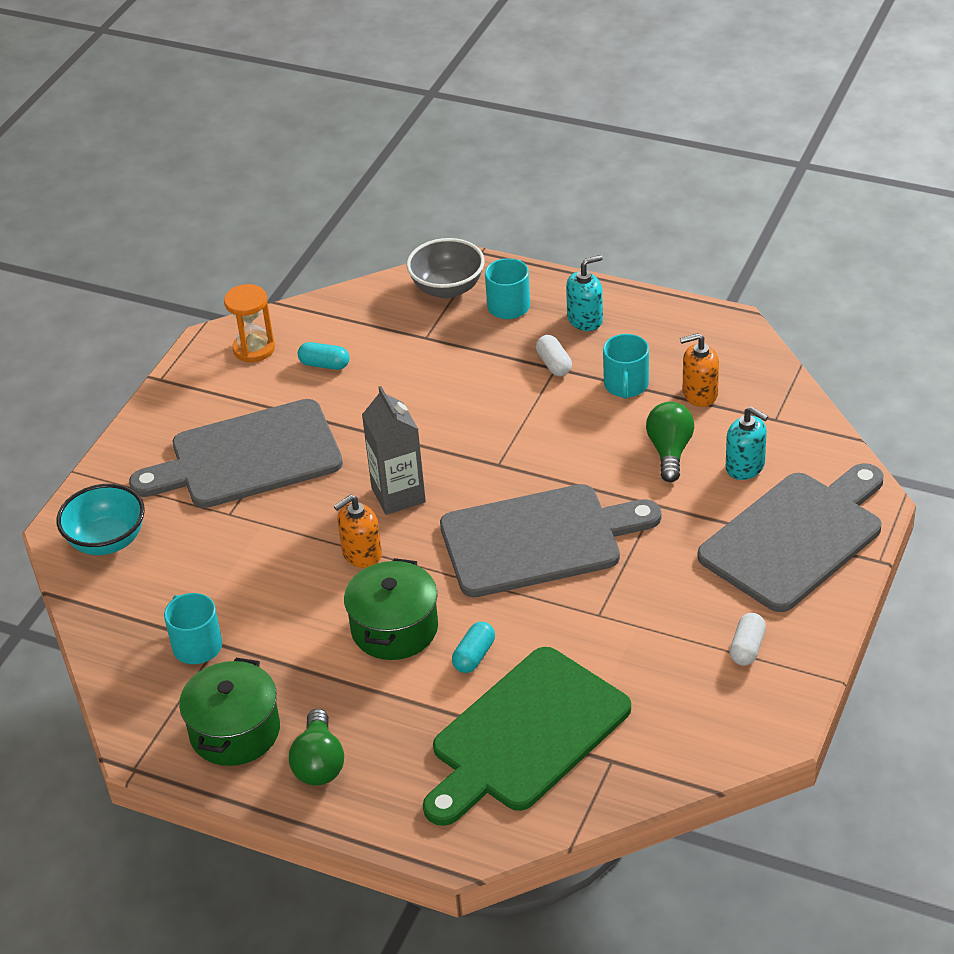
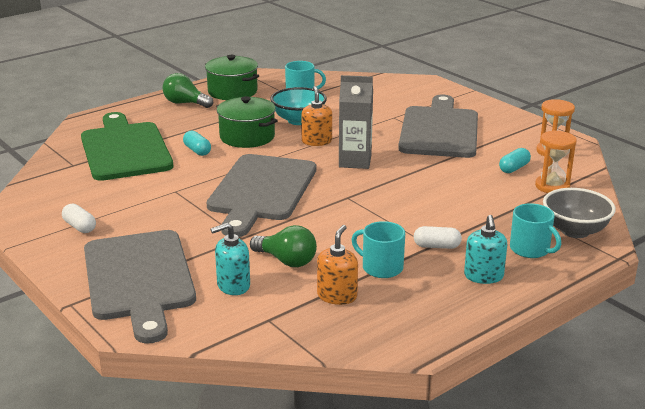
camera: 115 degrees right, 15 degrees down
turquoise bowl [57,484,145,555] -> turquoise bowl moved to [270,87,327,125]
none -> orange hourglass [535,130,577,193]

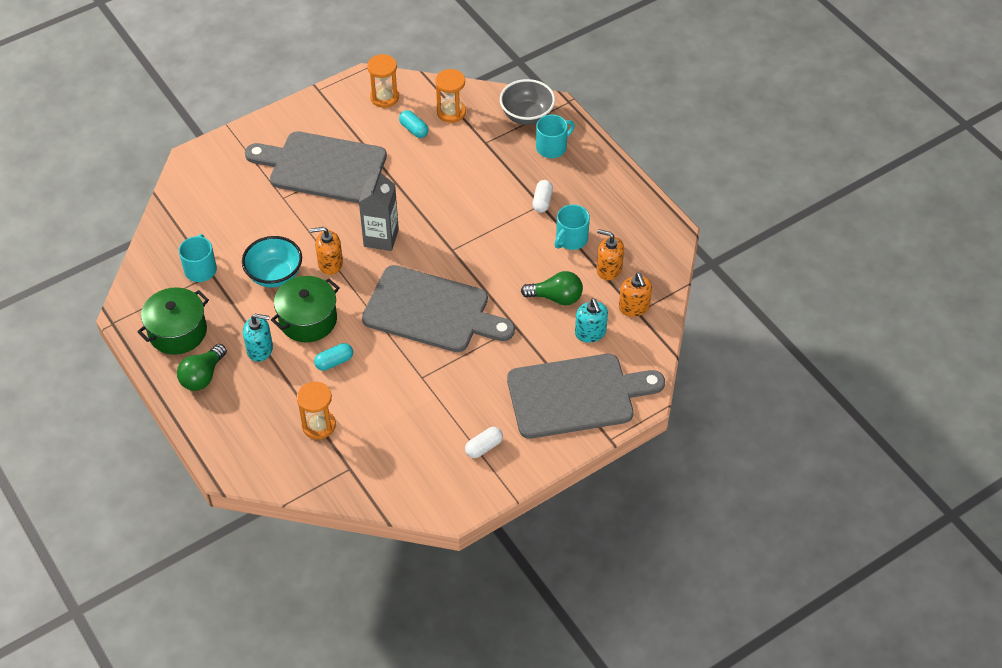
camera: 85 degrees left, 25 degrees up
green cutting board [81,112,173,181] -> orange hourglass [297,381,336,439]
green light bulb [250,225,317,267] -> green light bulb turned 60 degrees clockwise [521,271,583,305]
turquoise soap dispenser [464,215,507,284] -> turquoise soap dispenser moved to [243,314,273,362]
none -> orange soap dispenser [619,273,652,317]

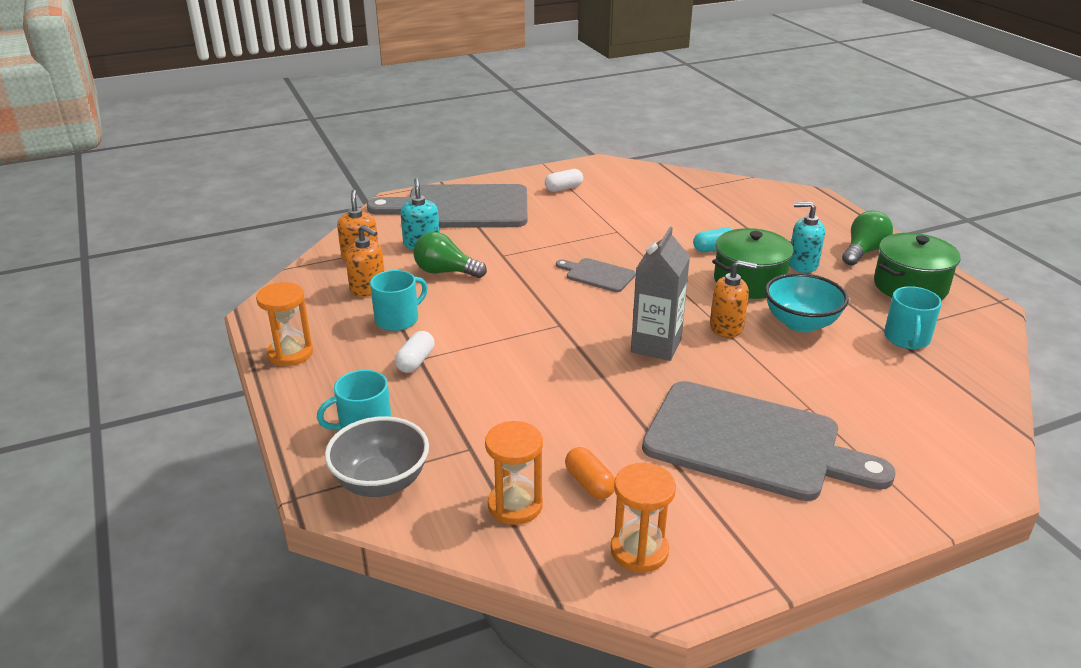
camera: 170 degrees left, 20 degrees down
orange hourglass [297,381,336,439] -> orange hourglass moved to [256,282,313,366]
grey cutting board [362,265,515,352] -> grey cutting board [556,258,636,292], size x0.44
turquoise capsule [399,110,429,138] -> orange capsule [565,447,615,499]

